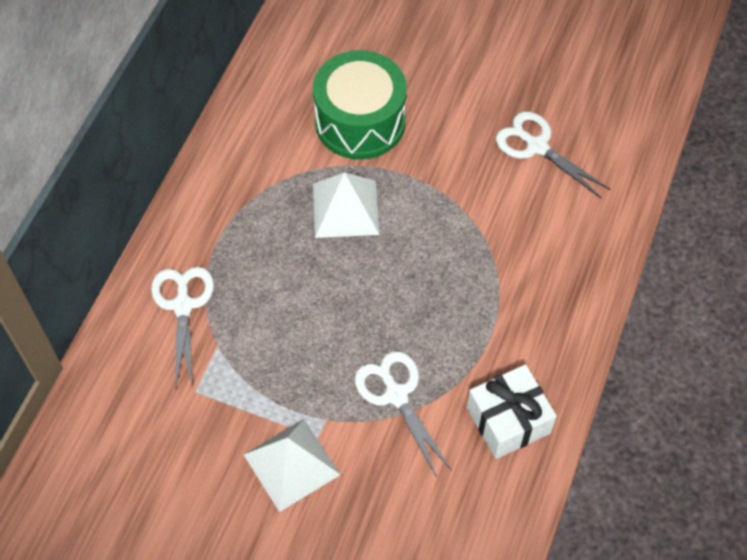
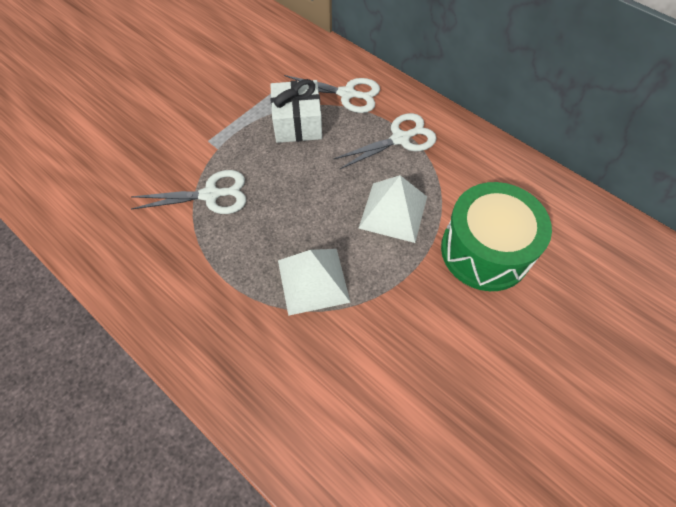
camera: 110 degrees right, 0 degrees up
white pyramid [244,419,341,512] -> white pyramid moved to [278,249,351,316]
white gift [467,364,557,459] -> white gift moved to [270,79,322,143]
white scissors [496,111,611,199] -> white scissors moved to [334,113,437,170]

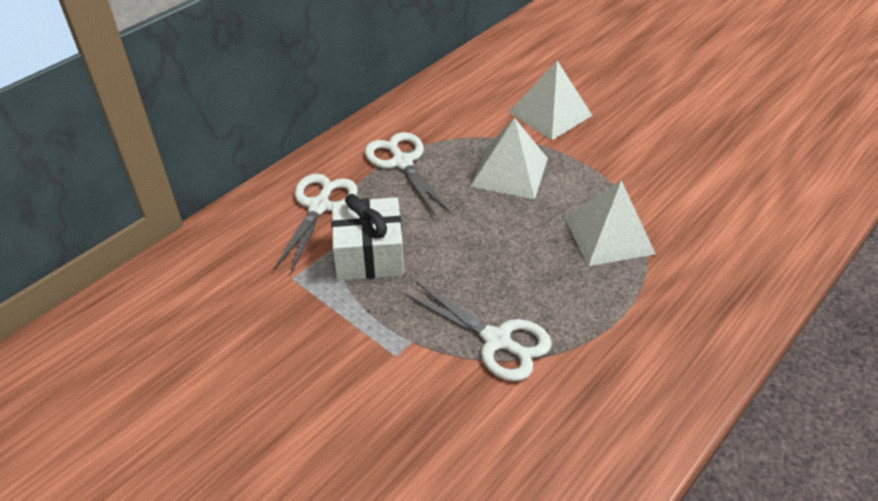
camera: 90 degrees left, 15 degrees down
white scissors [131,170,246,214] -> white scissors turned 135 degrees clockwise [405,282,552,381]
green drum [441,182,552,291] -> white pyramid [508,61,593,140]

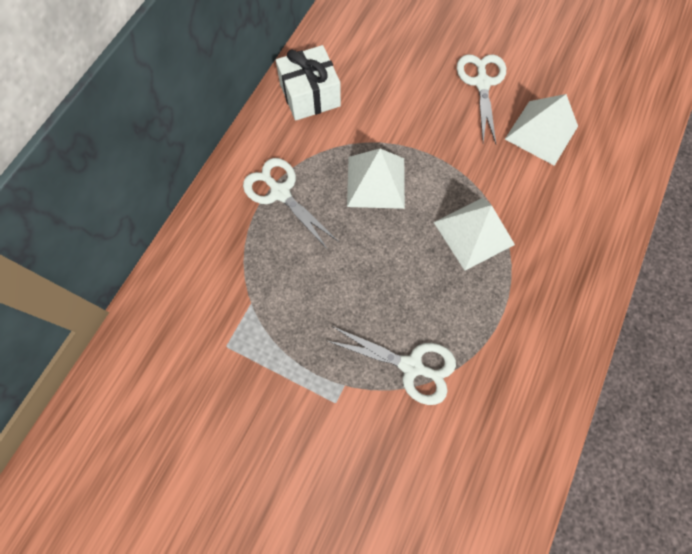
camera: 15 degrees left, 25 degrees up
white scissors [274,174,358,275] -> white scissors moved to [457,54,506,144]
white gift [331,194,404,281] -> white gift moved to [276,45,341,121]
white pyramid [508,61,593,140] -> white pyramid moved to [505,94,578,166]

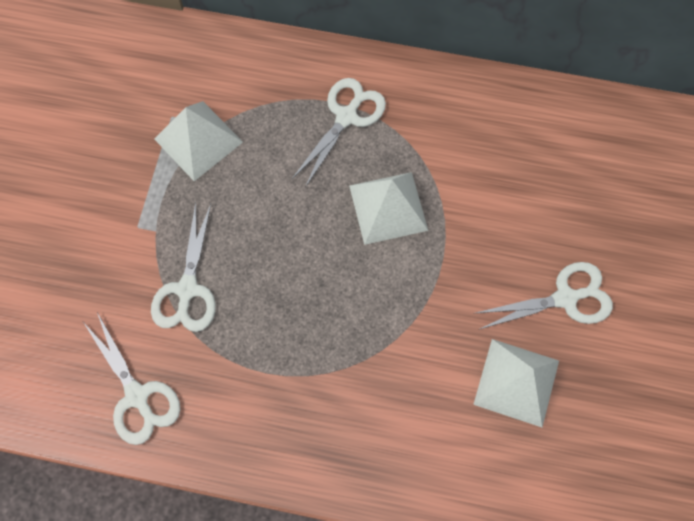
camera: 75 degrees right, 0 degrees up
white gift [276,45,341,121] -> none
white pyramid [434,198,515,271] -> white pyramid moved to [154,101,243,181]
none -> white scissors [83,312,181,445]

